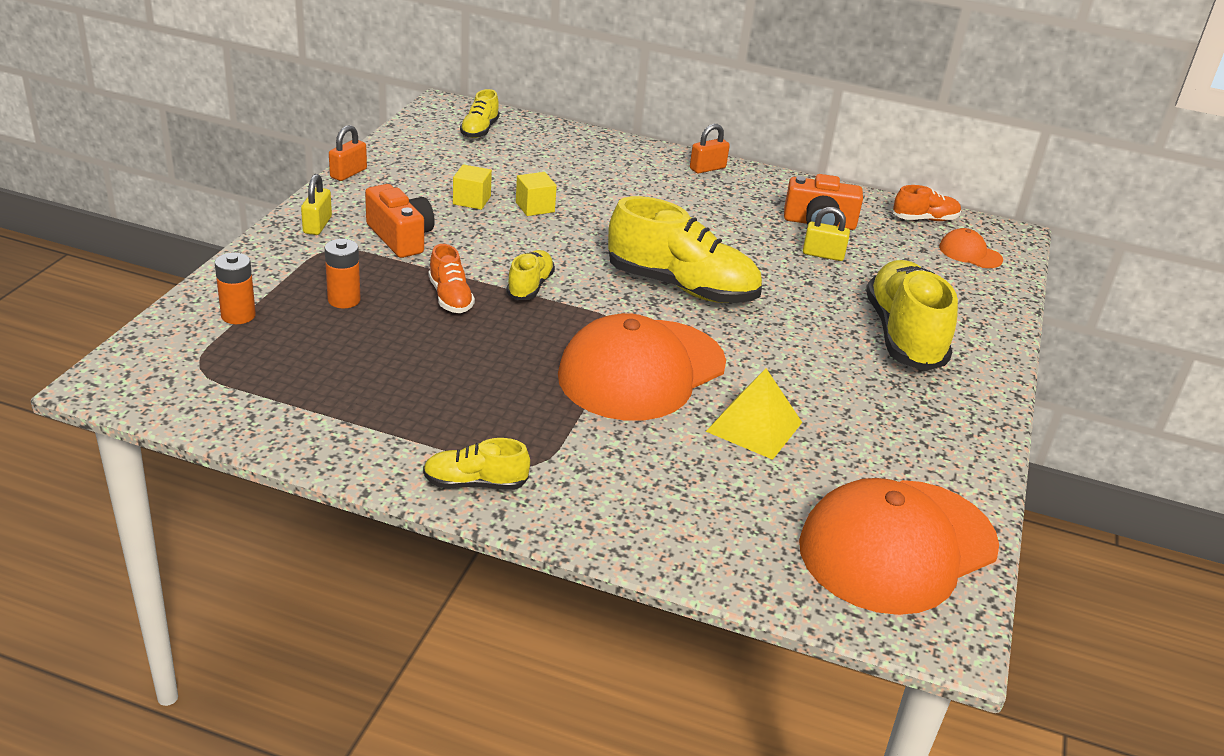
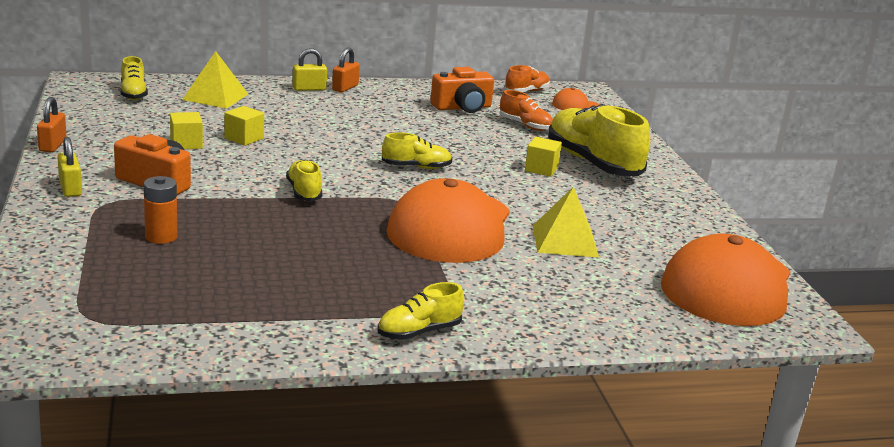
camera: 30 degrees left, 10 degrees down
orange battery [215,252,256,324] -> none
orange shoe [429,244,475,313] -> orange shoe moved to [499,90,553,131]
yellow shoe [608,196,762,303] -> yellow shoe [382,132,452,169], size x0.50
yellow padlock [803,207,850,261] -> yellow padlock moved to [292,48,327,91]
none -> yellow pyramid [182,51,248,109]
none -> yellow cube [525,137,562,177]

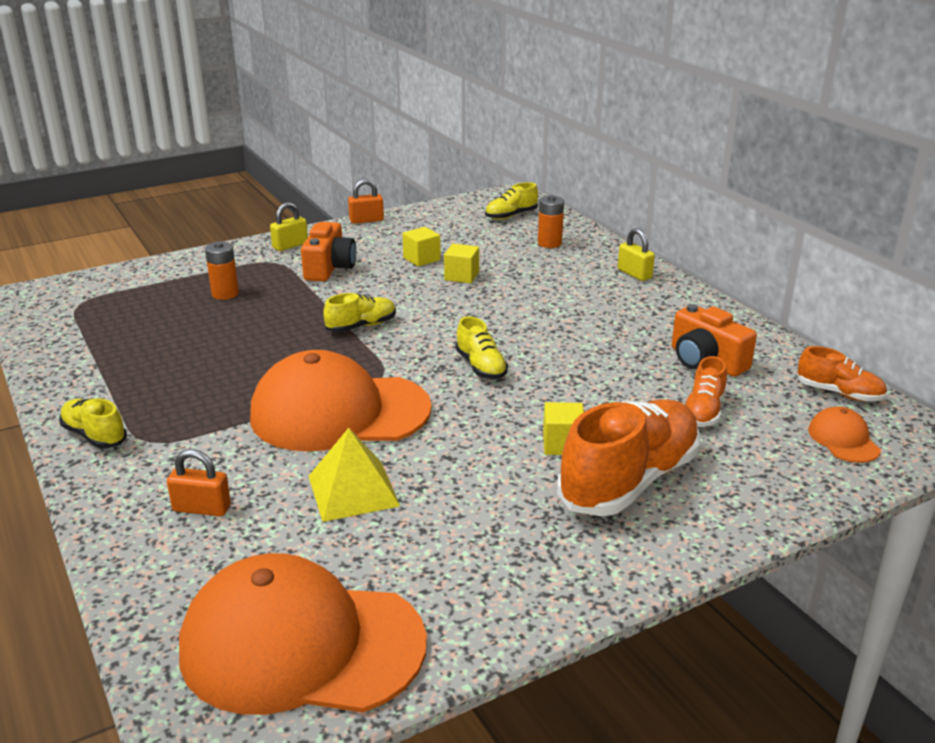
camera: 75 degrees right, 5 degrees up
yellow pyramid [182,51,248,109] -> orange battery [538,195,564,248]
orange padlock [332,48,360,92] -> orange padlock moved to [167,449,231,516]
yellow shoe [548,104,650,177] -> orange shoe [557,399,701,516]

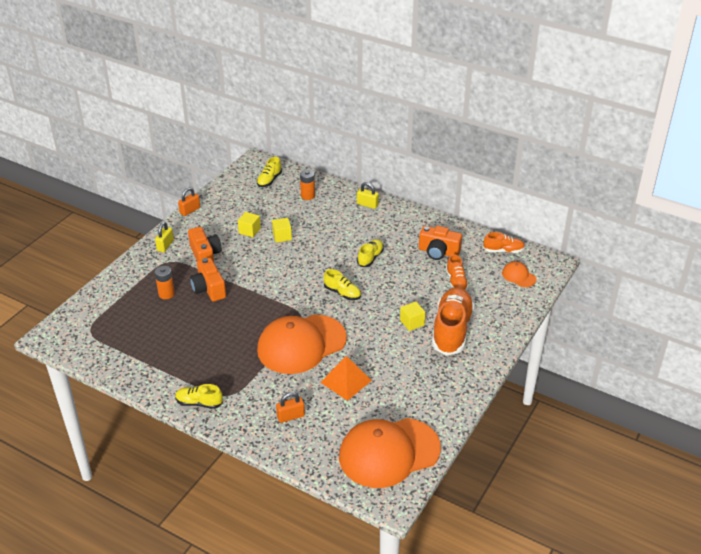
camera: 30 degrees left, 10 degrees up
yellow pyramid [309,428,400,522] -> orange pyramid [320,356,372,401]
yellow shoe [323,293,396,332] -> yellow shoe moved to [357,239,384,267]
none -> orange camera [190,258,226,302]

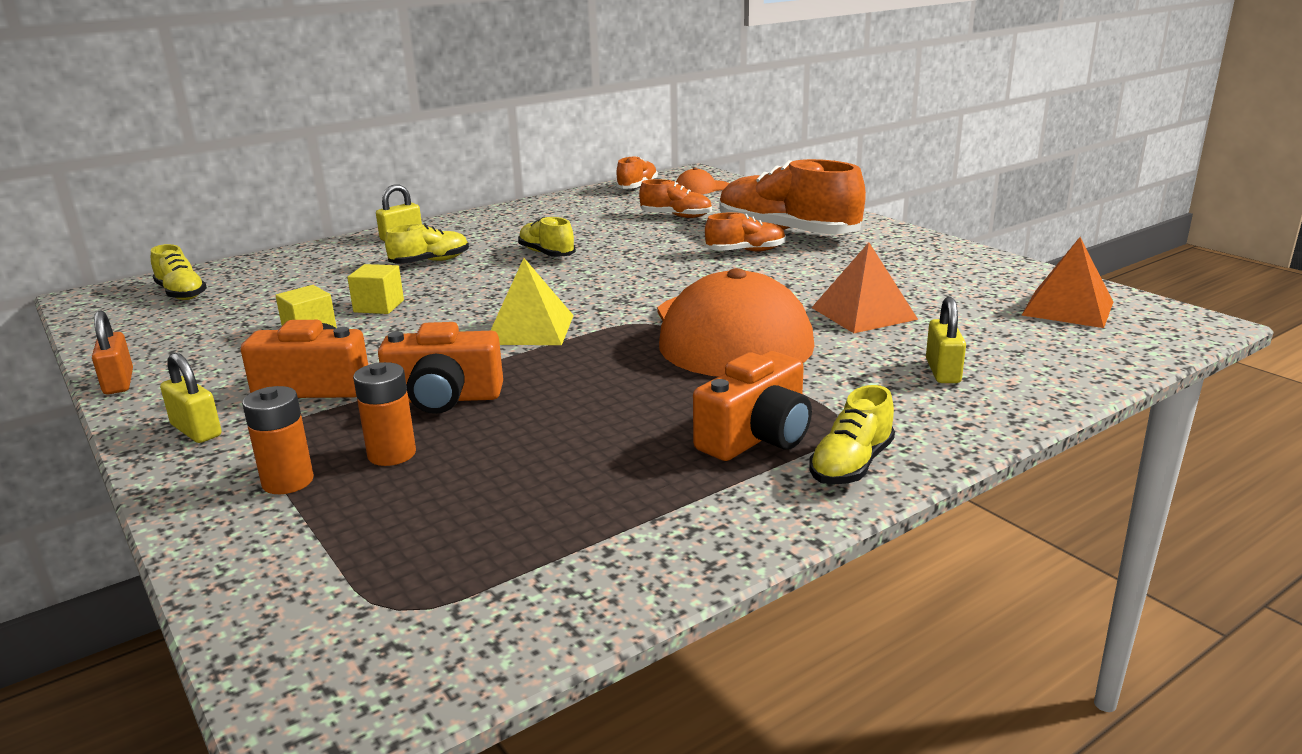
camera: 65 degrees left, 15 degrees down
orange padlock [276,392,305,423] -> yellow padlock [926,297,966,383]
orange battery [300,170,315,200] -> orange battery moved to [242,386,314,494]
yellow shoe [324,269,361,300] -> yellow shoe moved to [385,224,469,264]
orange cap [339,418,441,488] -> orange pyramid [1022,237,1113,328]
yellow cube [400,302,426,331] -> orange shoe [705,212,786,252]
orange camera [419,226,462,260] -> orange camera moved to [693,351,812,461]
none -> yellow pyramid [490,258,574,345]

